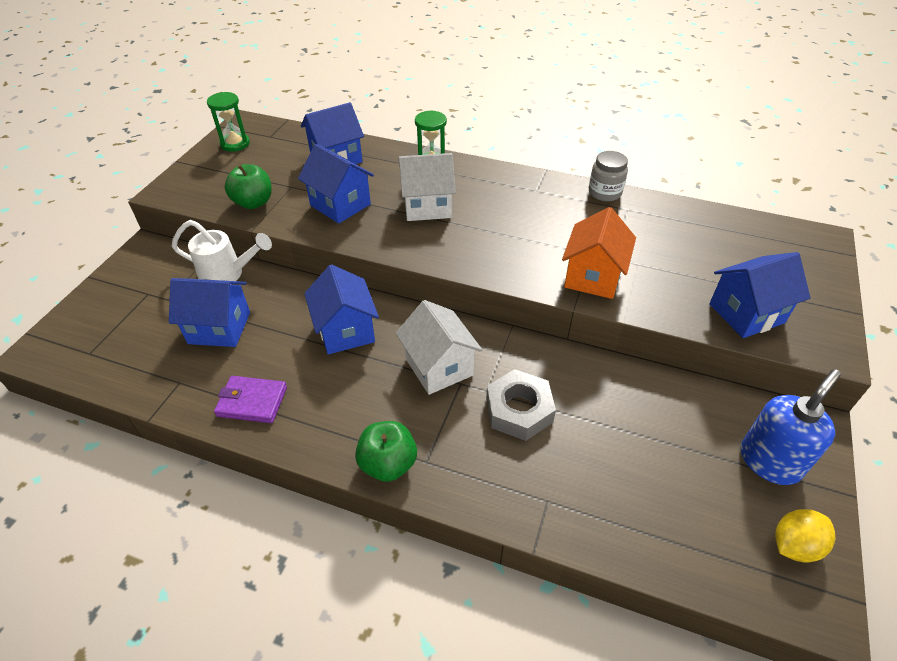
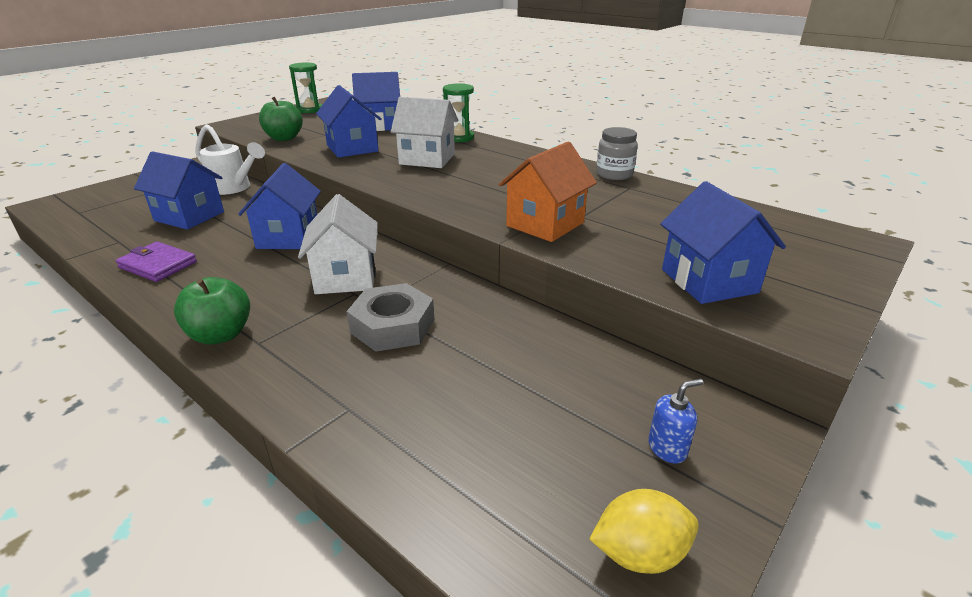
camera: 20 degrees right, 15 degrees down
blue house [709,252,810,338] -> blue house turned 75 degrees clockwise [660,181,786,304]
blue soap dispenser [741,369,841,485] -> blue soap dispenser [648,379,703,464], size x0.48

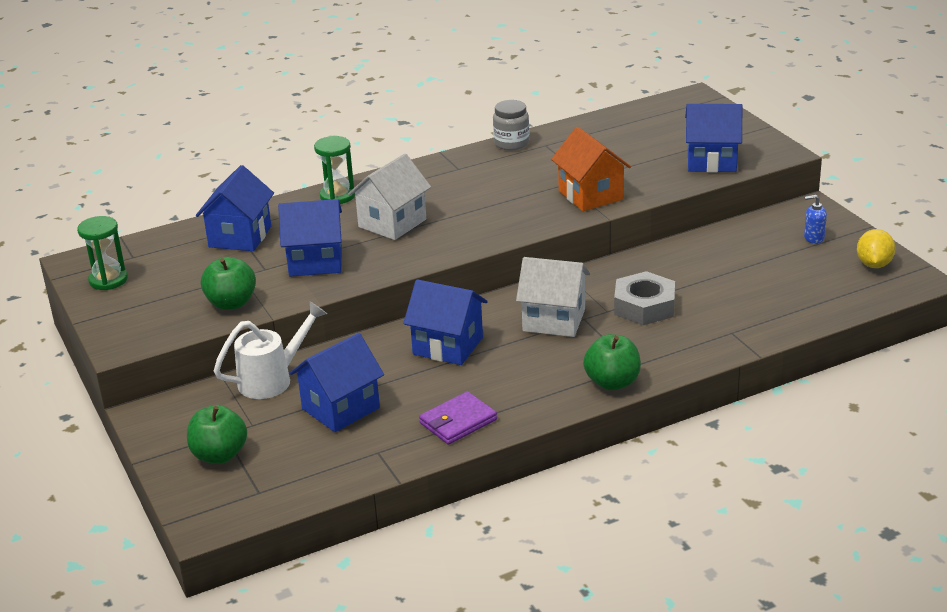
camera: 65 degrees left, 0 degrees up
blue soap dispenser [648,379,703,464] -> blue soap dispenser turned 90 degrees counterclockwise [804,195,827,244]
none -> green apple [187,405,247,464]

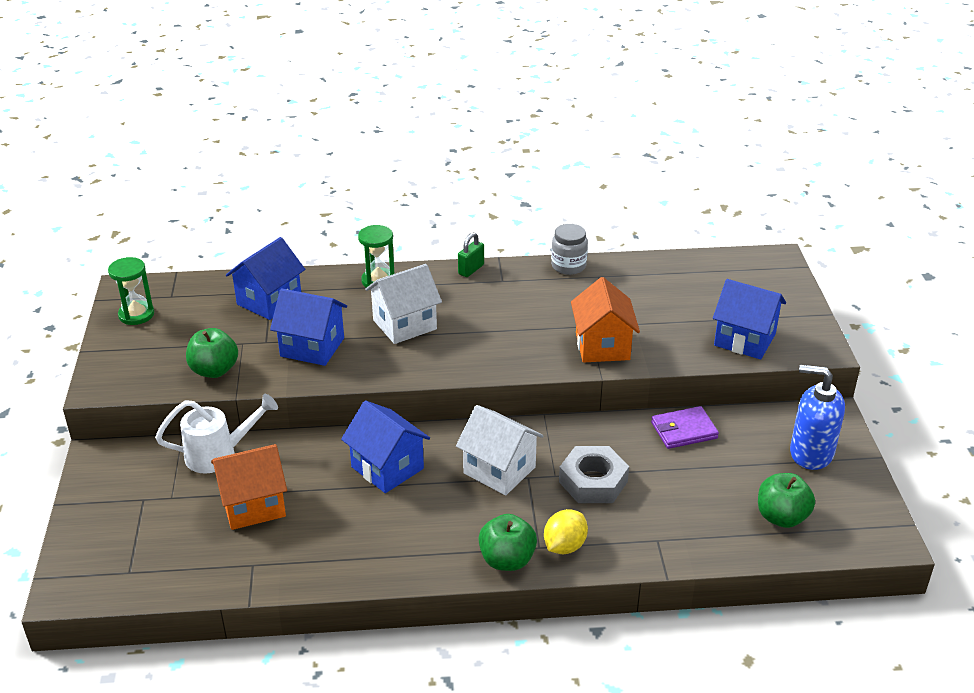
camera: 20 degrees right, 5 degrees up
green apple [187,405,247,464] -> green apple moved to [758,473,815,528]
blue house [290,333,384,432] -> orange house [211,444,287,530]
purple wallet [419,391,497,445] -> purple wallet moved to [651,406,719,449]
blue soap dispenser [804,195,827,244] -> blue soap dispenser [790,365,845,470], size x2.08
yellow lemon [857,229,896,268] -> yellow lemon moved to [544,509,588,554]
none -> green padlock [458,233,484,277]

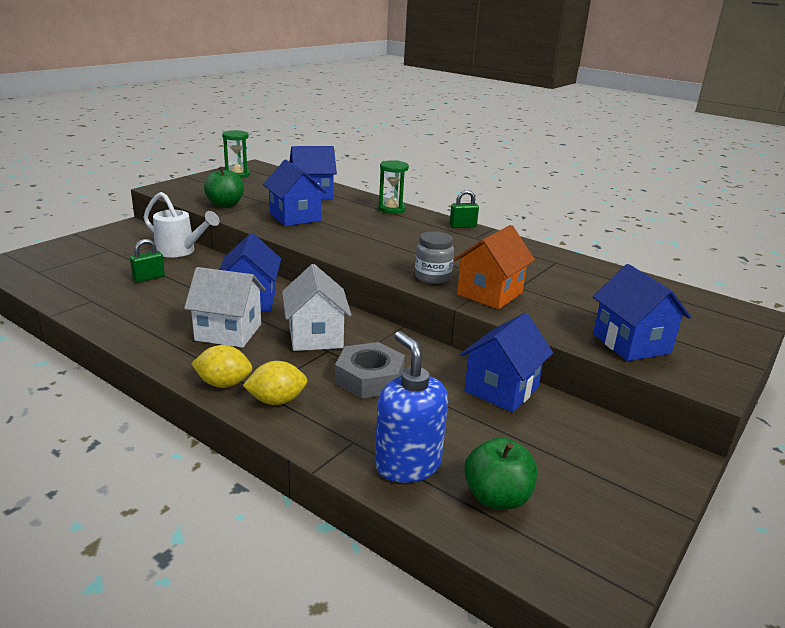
camera: 40 degrees right, 10 degrees down
orange house [211,444,287,530] -> green padlock [130,239,165,283]
white house [365,264,442,344] -> white house moved to [184,267,266,348]
green apple [478,514,537,571] -> yellow lemon [191,345,252,388]
grey jar [551,224,588,275] -> grey jar moved to [415,231,454,284]
purple wallet [651,406,719,449] -> blue house [460,313,553,412]
blue soap dispenser [790,365,845,470] -> blue soap dispenser moved to [375,331,448,483]

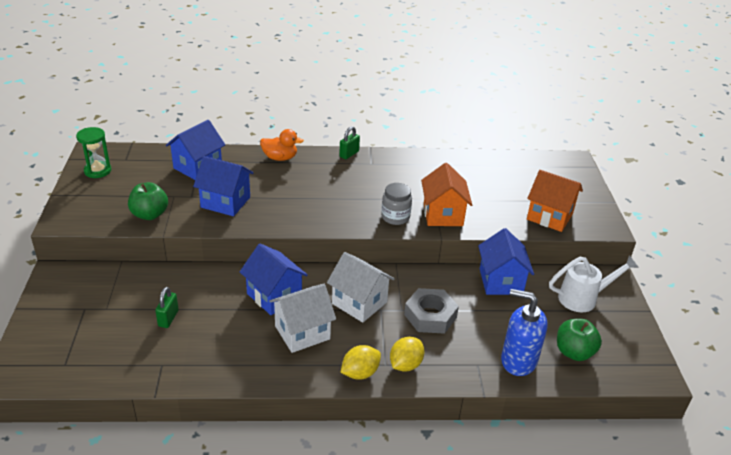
camera: 40 degrees left, 10 degrees up
white watering can [143,192,220,258] -> white watering can moved to [549,255,639,312]
green hourglass [378,160,409,214] -> orange duck [260,129,304,161]
blue house [593,264,691,361] -> orange house [527,170,583,232]

